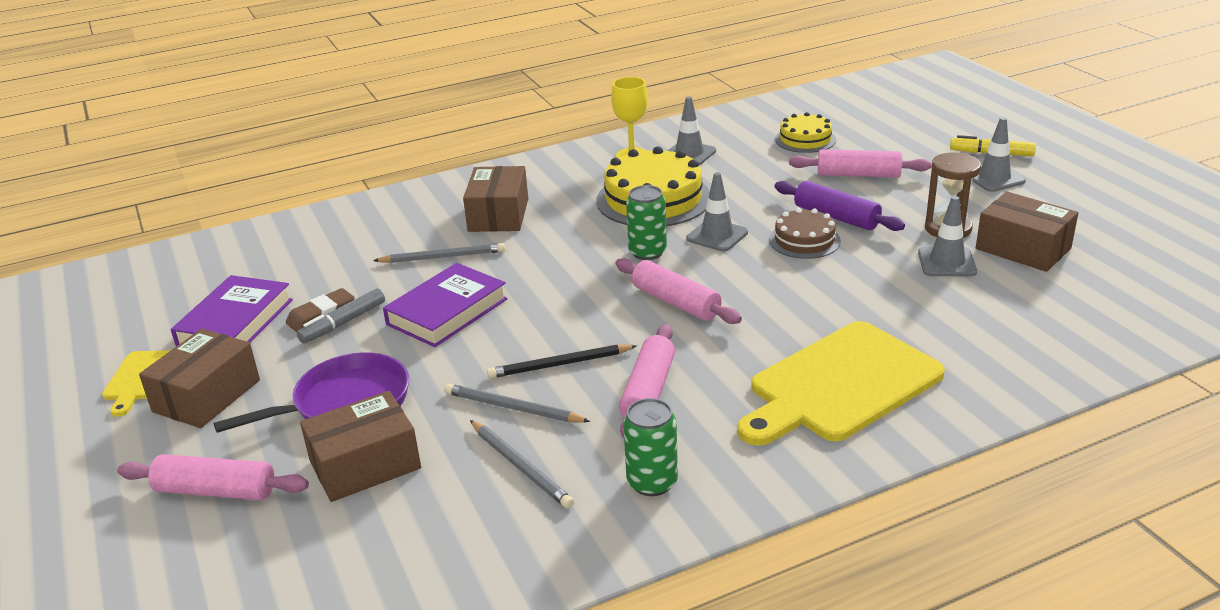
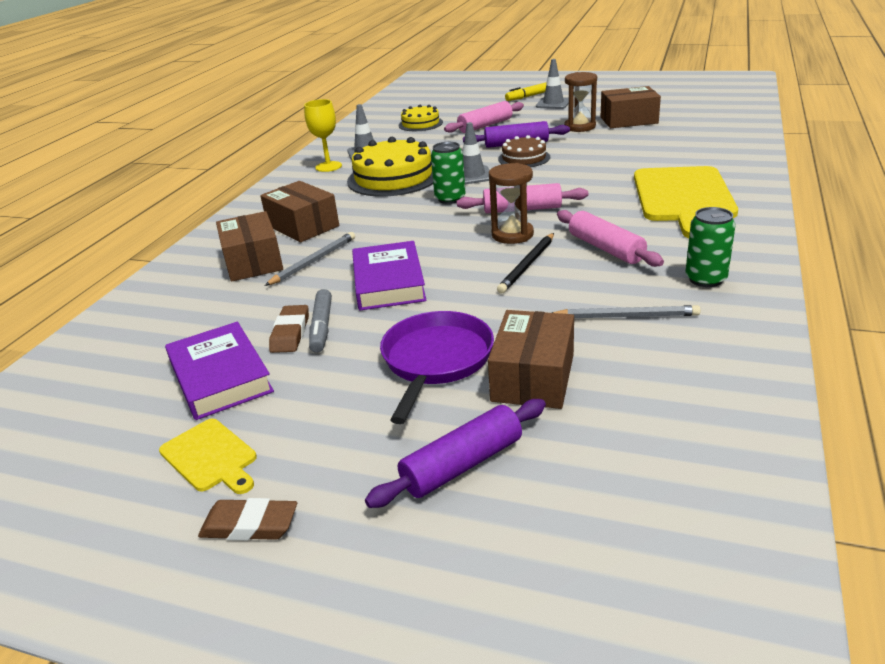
camera: 45 degrees left, 0 degrees up
pink rolling pin [117,454,309,500] -> purple rolling pin [365,399,546,508]
brown box [139,329,260,428] -> brown box moved to [216,211,283,282]
grey pencil [445,384,590,422] -> none
grey traffic cone [918,196,977,276] -> none
none -> brown eraser [198,498,297,541]
none -> brown hourglass [489,163,534,244]

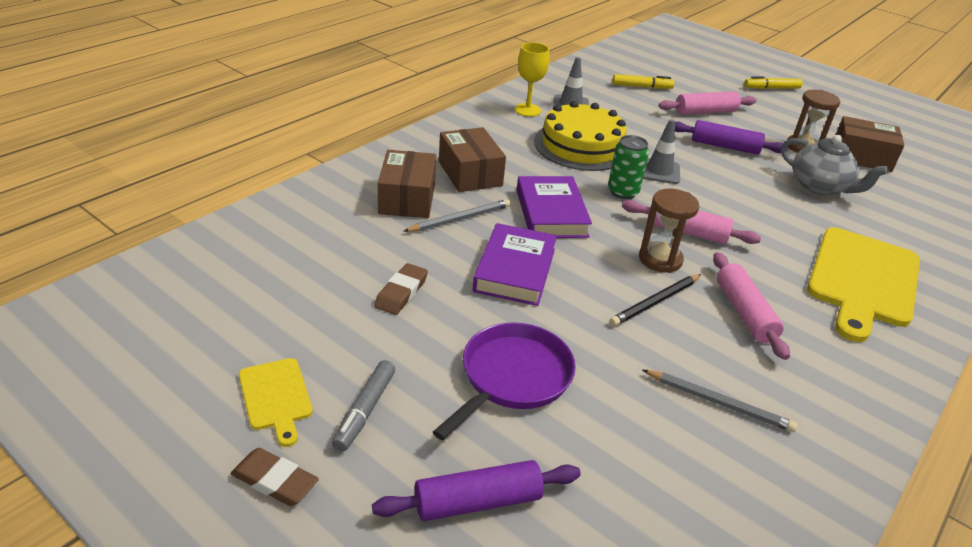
camera: 15 degrees right, 5 degrees up
purple book [165,322,274,420] -> purple book moved to [517,176,592,238]
grey marker [309,289,332,353] -> grey marker moved to [332,360,395,452]
yellow cake [398,105,443,131] -> yellow marker [613,74,675,89]
brown box [488,310,574,409] -> none
brown cake [498,135,550,167] -> none
grey traffic cone [536,59,569,109] -> none
green can [685,207,735,287] -> none
none -> grey teapot [781,135,888,196]

